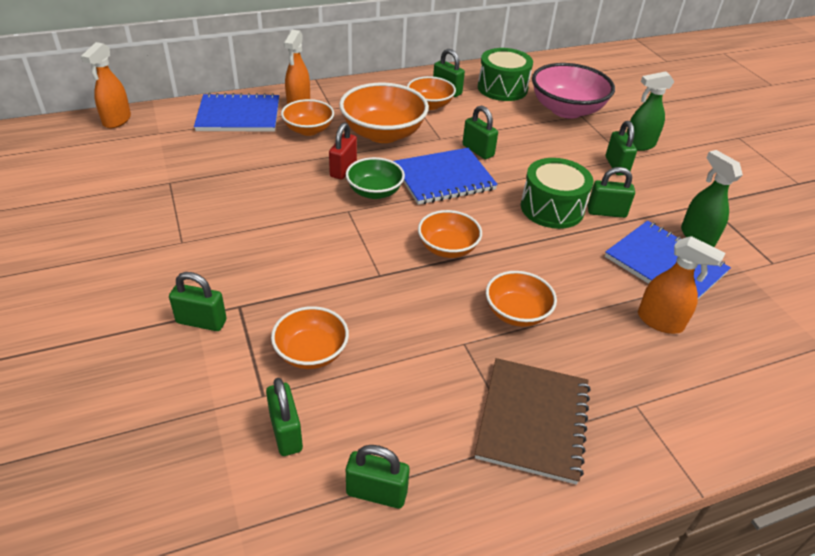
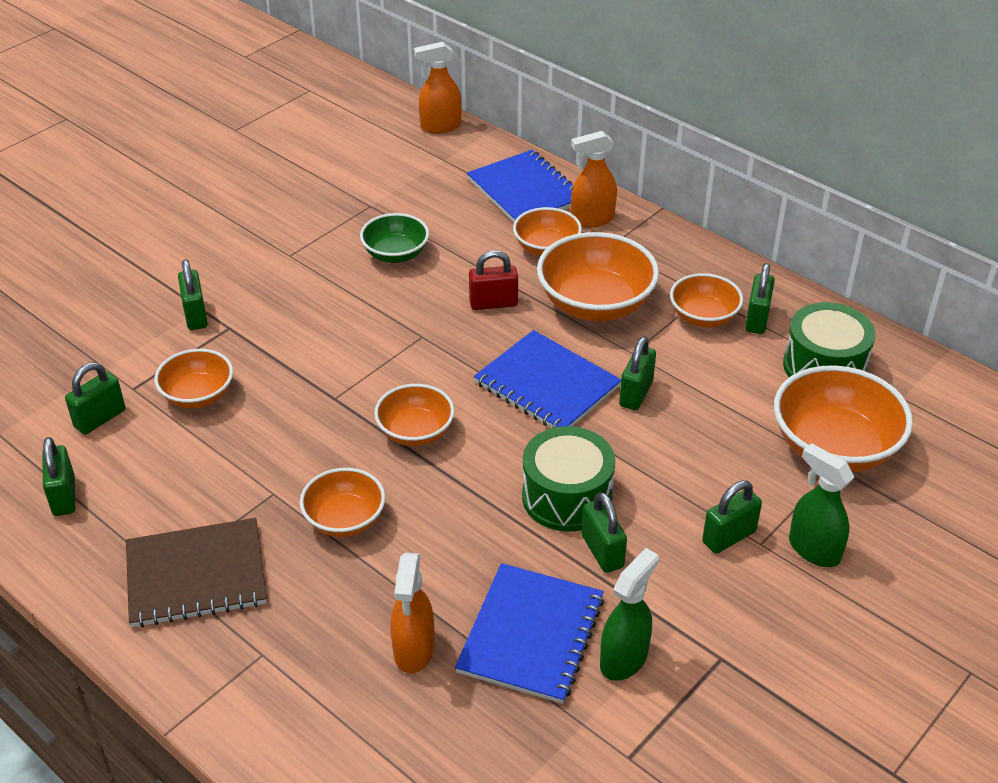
camera: 65 degrees right, 0 degrees up
green bowl [346,157,405,199] -> green bowl moved to [360,213,429,263]
pink bowl [532,63,615,119] -> orange bowl [774,365,913,472]

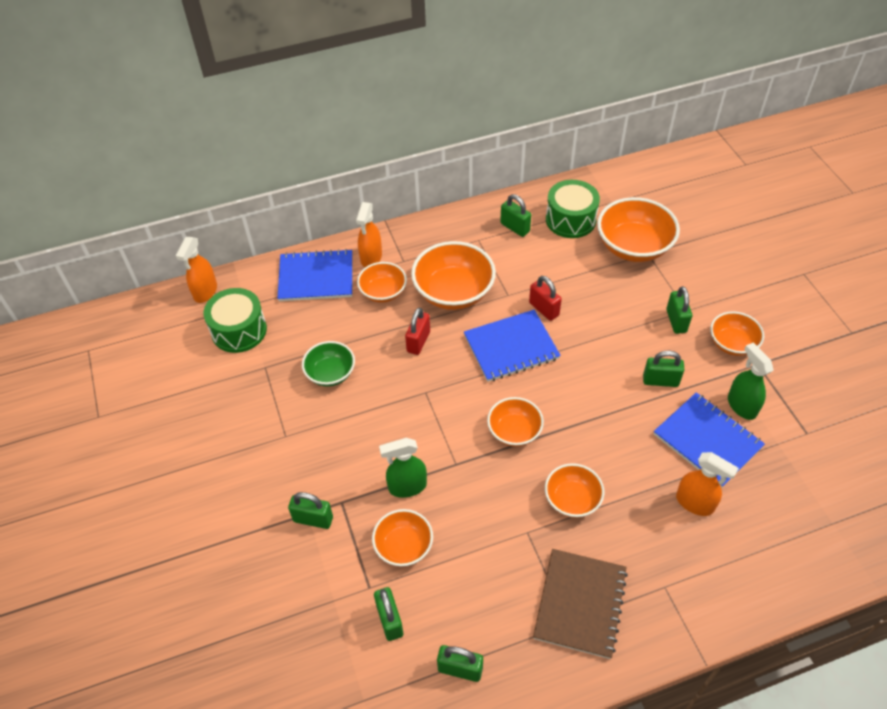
camera: 60 degrees left, 10 degrees up
green drum [522,426,615,532] -> green drum moved to [204,288,267,353]
green padlock [619,337,656,410] -> red padlock [529,276,562,321]
orange bowl [670,273,743,328] -> orange bowl moved to [710,311,764,356]
green spray bottle [789,443,854,567] -> green spray bottle moved to [379,438,427,498]

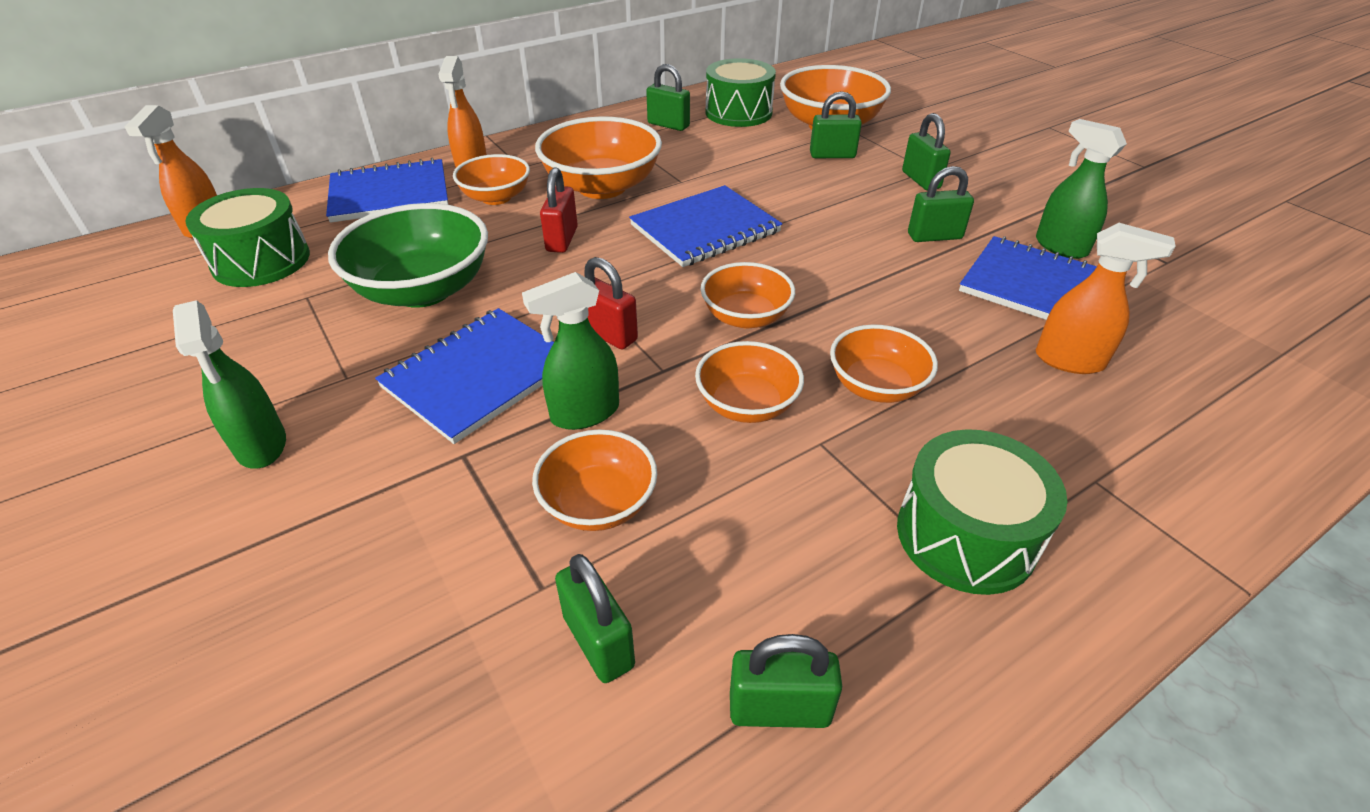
camera: 15 degrees left, 10 degrees down
green padlock [288,492,333,529] -> green padlock moved to [810,91,862,158]
green bowl [302,341,355,387] -> green bowl [328,203,488,308], size x1.67
red padlock [529,276,562,321] -> red padlock moved to [584,257,638,349]
brown notebook [533,549,628,659] -> green drum [897,429,1068,595]
orange bowl [710,311,764,356] -> orange bowl moved to [695,341,804,423]
none -> green spray bottle [173,300,286,469]
none -> blue notebook [375,308,554,444]

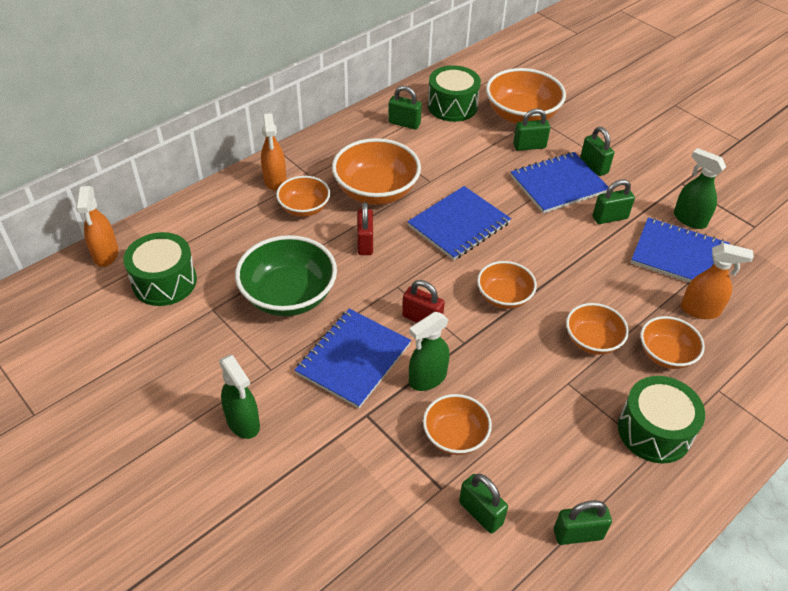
camera: 10 degrees left, 5 degrees up
blue notebook [326,158,448,223] -> blue notebook moved to [511,152,608,214]
orange bowl [695,341,804,423] -> orange bowl moved to [640,316,705,369]

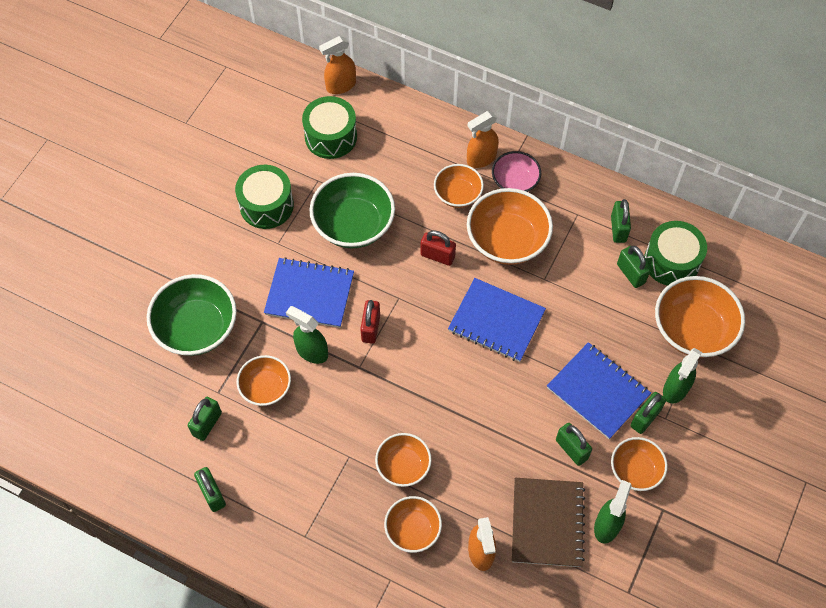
camera: 70 degrees right, 15 degrees up
green spray bottle [219,354,260,439] -> green spray bottle moved to [663,348,702,404]
red padlock [357,202,373,255] -> red padlock turned 45 degrees clockwise [421,231,456,266]
orange bowl [477,261,537,309] -> orange bowl moved to [611,437,668,491]
green padlock [513,108,550,151] -> green padlock moved to [617,246,650,288]
green drum [618,376,705,464] -> green drum moved to [235,165,294,229]
blue notebook [631,217,730,283] -> brown notebook [512,478,585,567]
none -> green bowl [147,274,237,356]
none -> pink bowl [492,151,541,192]

